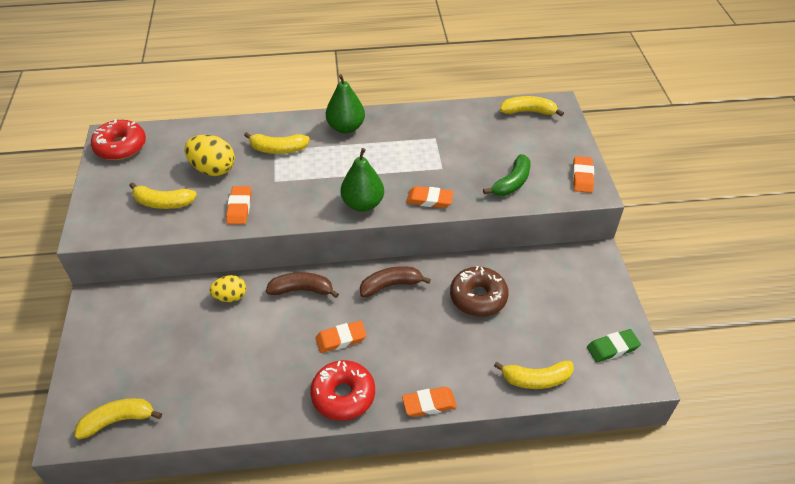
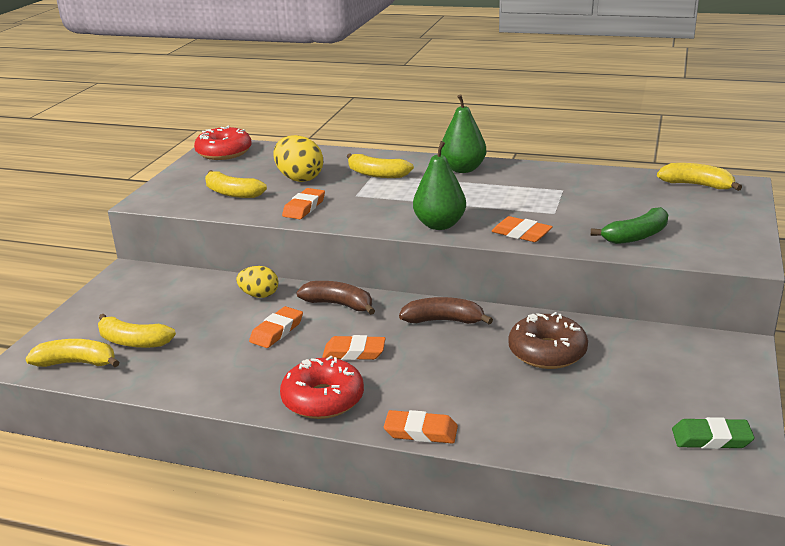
camera: 25 degrees right, 20 degrees down
yellow banana [494,361,574,389] -> yellow banana moved to [98,314,176,348]
orange eraser [573,156,594,193] -> orange eraser moved to [249,306,303,348]

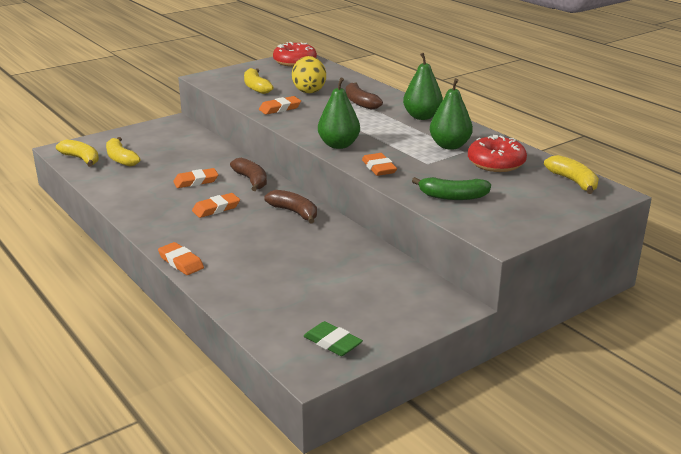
camera: 35 degrees right, 0 degrees up
yellow egg [236,266,278,298] -> none
red donut [280,356,364,419] -> red donut moved to [468,135,527,172]
orange eraser [322,335,386,360] -> orange eraser turned 75 degrees counterclockwise [192,193,240,218]
yellow banana [347,153,414,178] -> brown banana [346,82,383,110]
brown donut [508,312,588,369] -> none
none -> green pear [430,78,473,150]

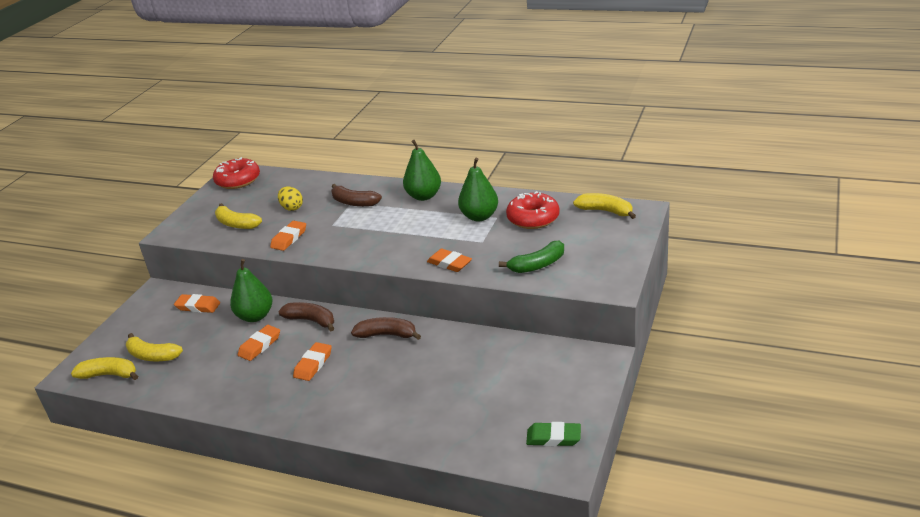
camera: 30 degrees left, 5 degrees up
orange eraser [158,242,204,275] -> orange eraser moved to [174,294,220,313]
yellow egg [292,56,326,93] -> yellow egg [278,186,303,211], size x0.64
green pear [318,77,360,149] -> green pear moved to [230,259,273,322]

